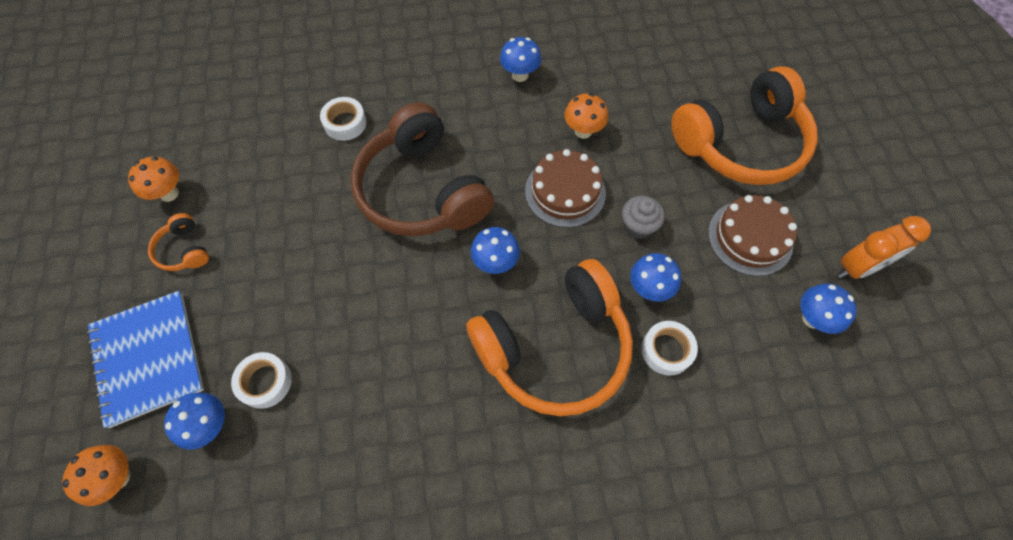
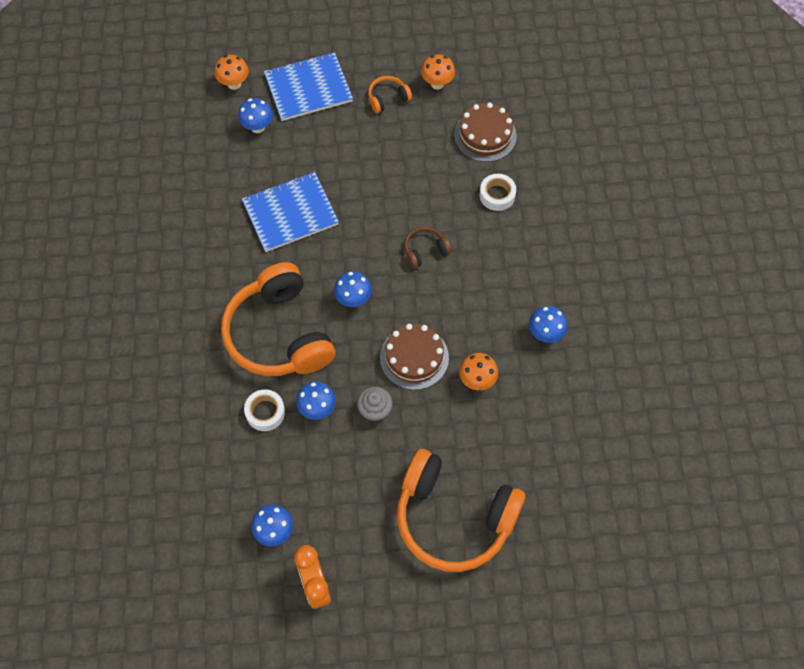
camera: 95 degrees right, 0 degrees up
white tape [231,352,292,409] -> none
brown headphones [351,102,494,236] -> brown headphones [404,227,452,269], size x0.41
orange headphones [672,66,818,185] -> orange headphones turned 45 degrees counterclockwise [397,449,526,572]
brown cake [708,195,797,276] -> brown cake moved to [454,103,517,162]
none -> blue notebook [242,172,339,252]

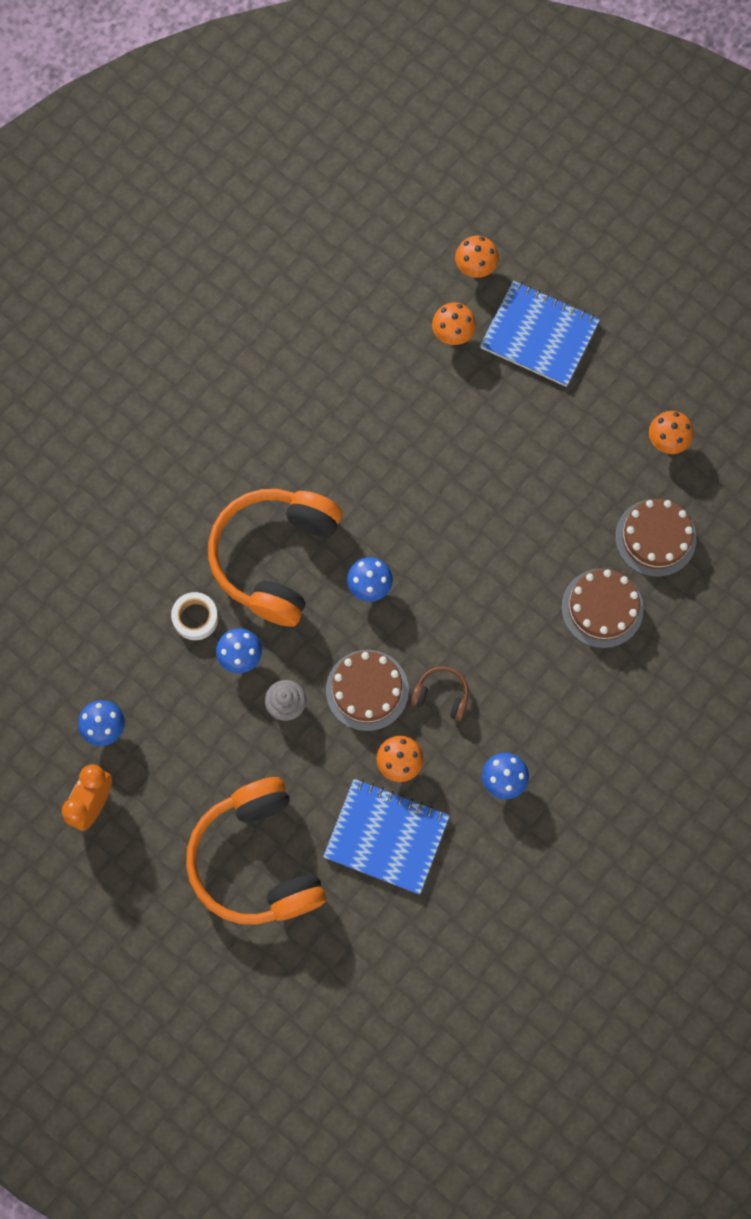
camera: 45 degrees right, 10 degrees up
blue mushroom [238,98,273,133] -> orange mushroom [432,302,476,345]
blue notebook [242,172,339,252] -> blue notebook moved to [323,779,450,895]
orange headphones [368,76,412,113] -> none
brown headphones [404,227,452,269] -> brown headphones moved to [411,666,469,721]
white tape [480,174,516,211] -> brown cake [561,568,644,648]

